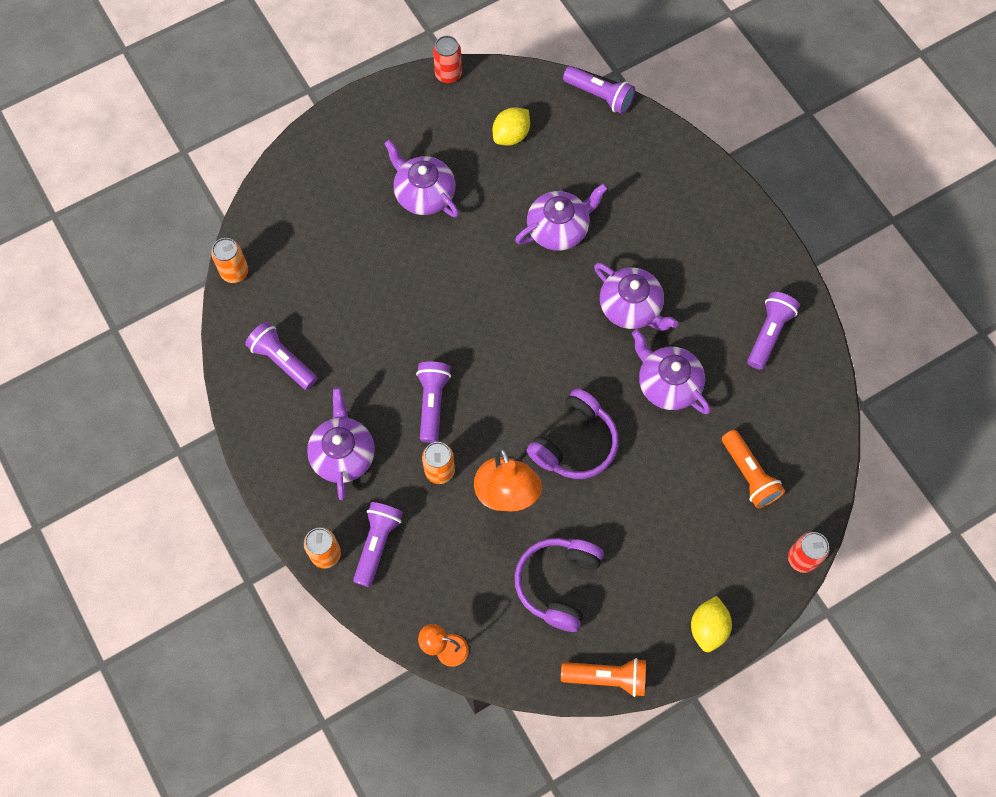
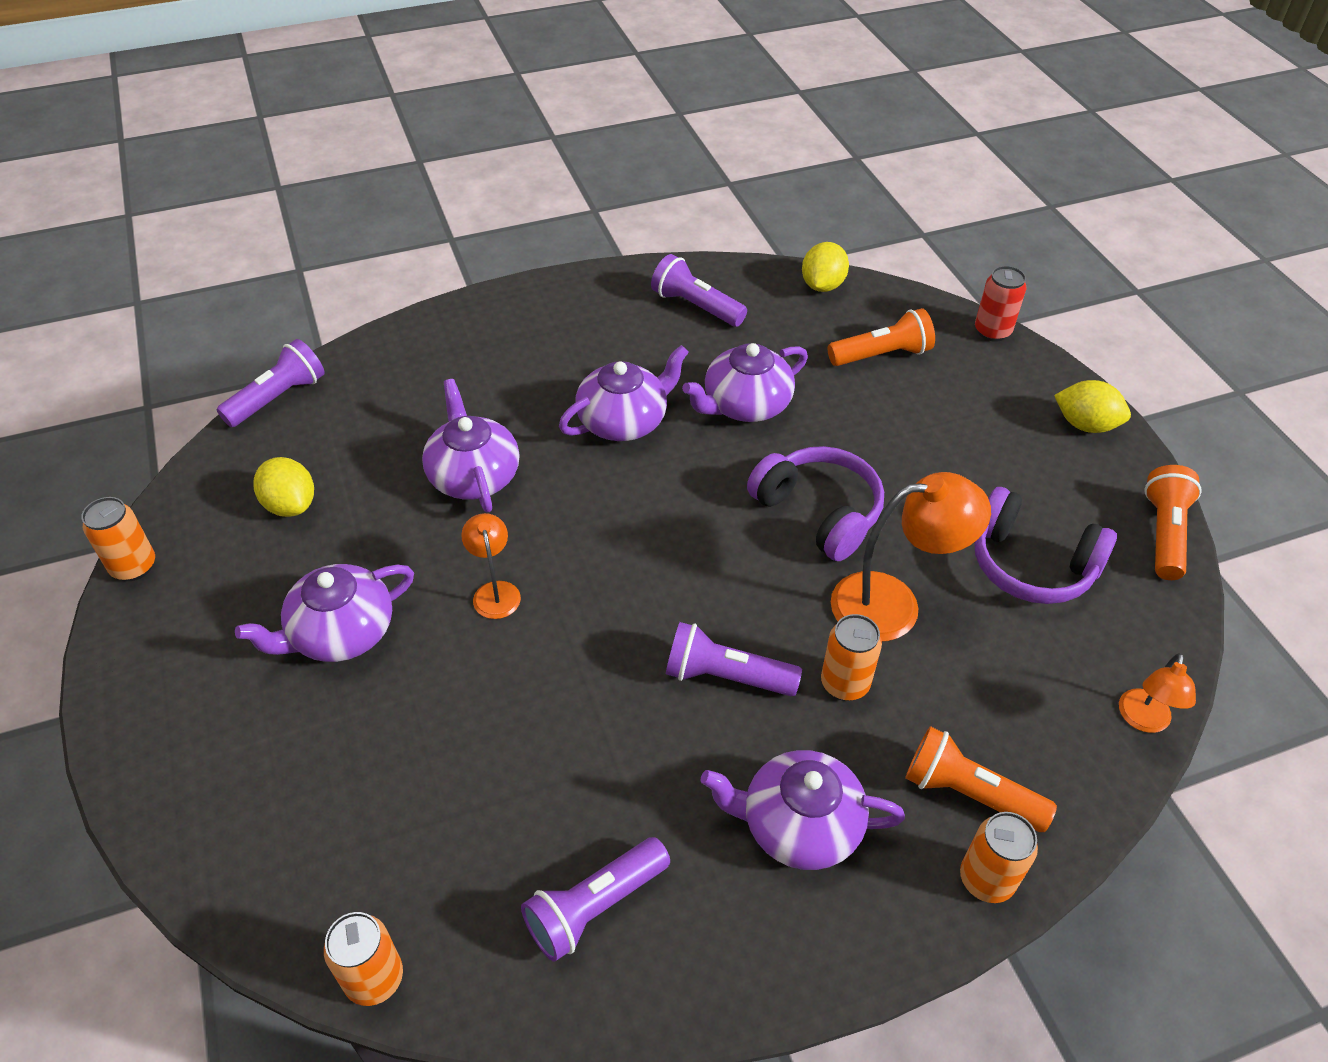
camera: 80 degrees left, 20 degrees down
purple flashlight [353,502,403,587] -> orange flashlight [905,726,1057,832]
red can [433,36,462,84] -> orange can [81,497,155,581]
none -> orange lamp [461,513,521,619]
none -> yellow lemon [802,242,849,292]

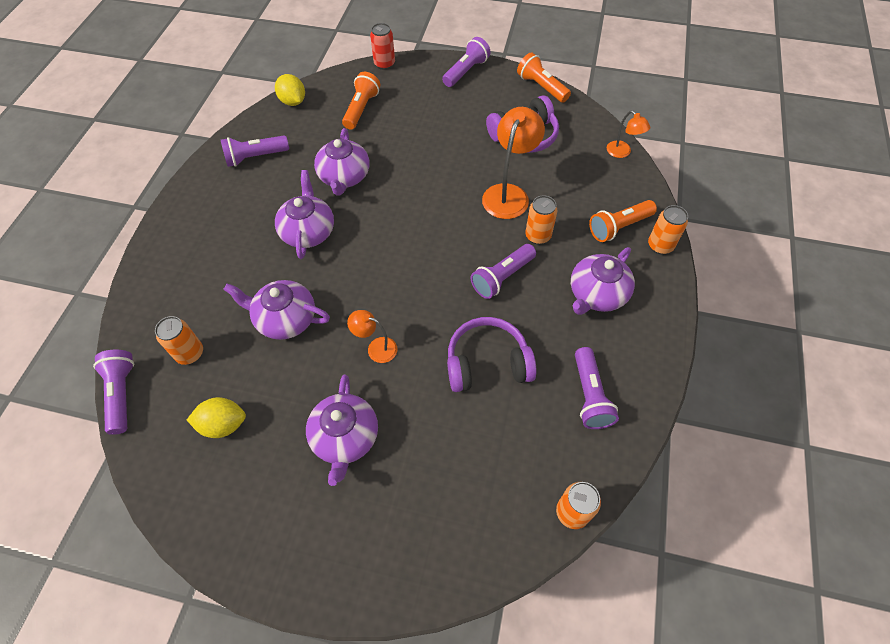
camera: 55 degrees left, 10 degrees up
orange can [81,497,155,581] -> orange can moved to [155,316,203,365]
purple headphones [747,446,884,561] -> purple headphones moved to [447,317,537,392]
yellow lemon [1054,380,1131,433] -> purple flashlight [442,37,490,87]

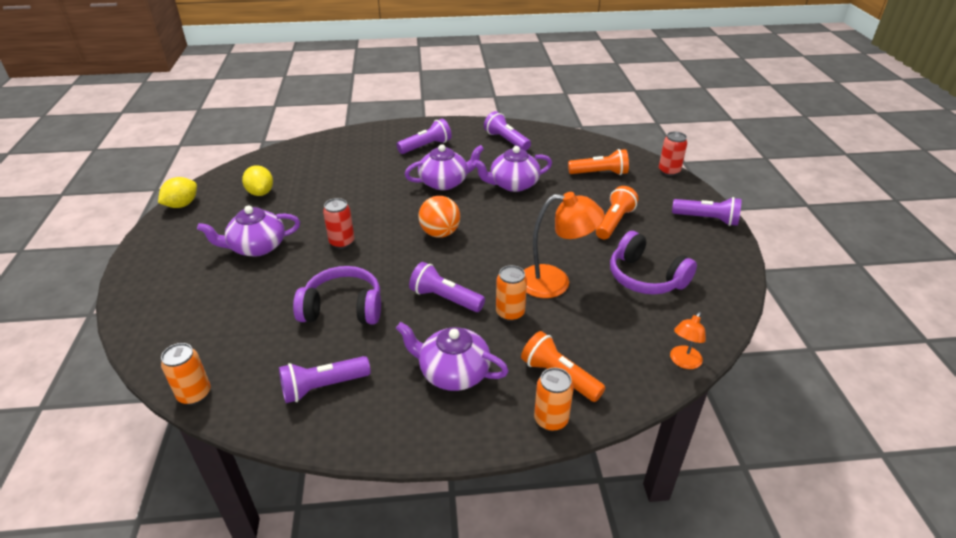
camera: 70 degrees right, 20 degrees down
purple flashlight [93,350,134,435] -> purple flashlight moved to [397,118,452,154]
orange can [155,316,203,365] -> none
purple teapot [223,280,330,340] -> none
yellow lemon [275,74,305,106] -> yellow lemon moved to [158,177,197,208]
orange lamp [347,310,397,363] -> red can [323,198,355,249]
purple headphones [447,317,537,392] -> purple headphones turned 60 degrees counterclockwise [293,266,381,324]
orange flashlight [517,52,571,103] -> orange flashlight moved to [596,186,639,239]
none -> orange ball [418,196,460,238]

